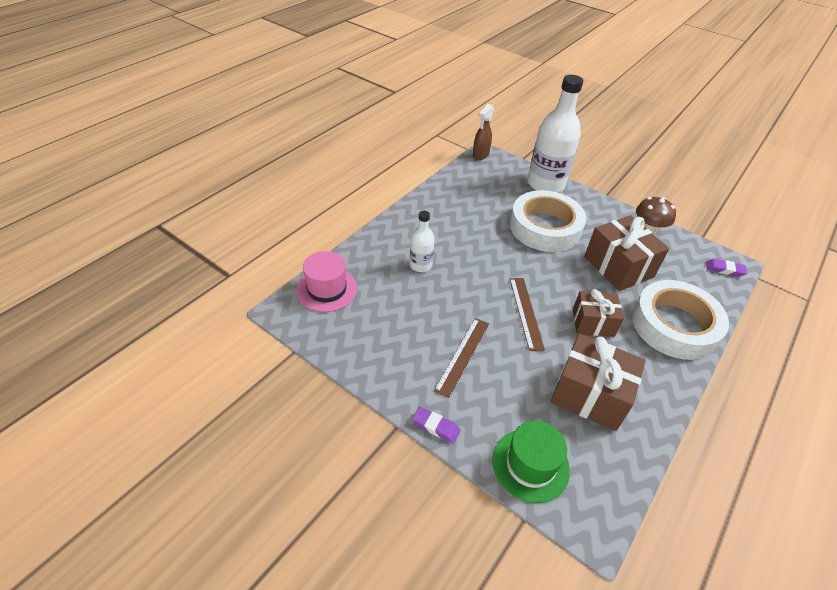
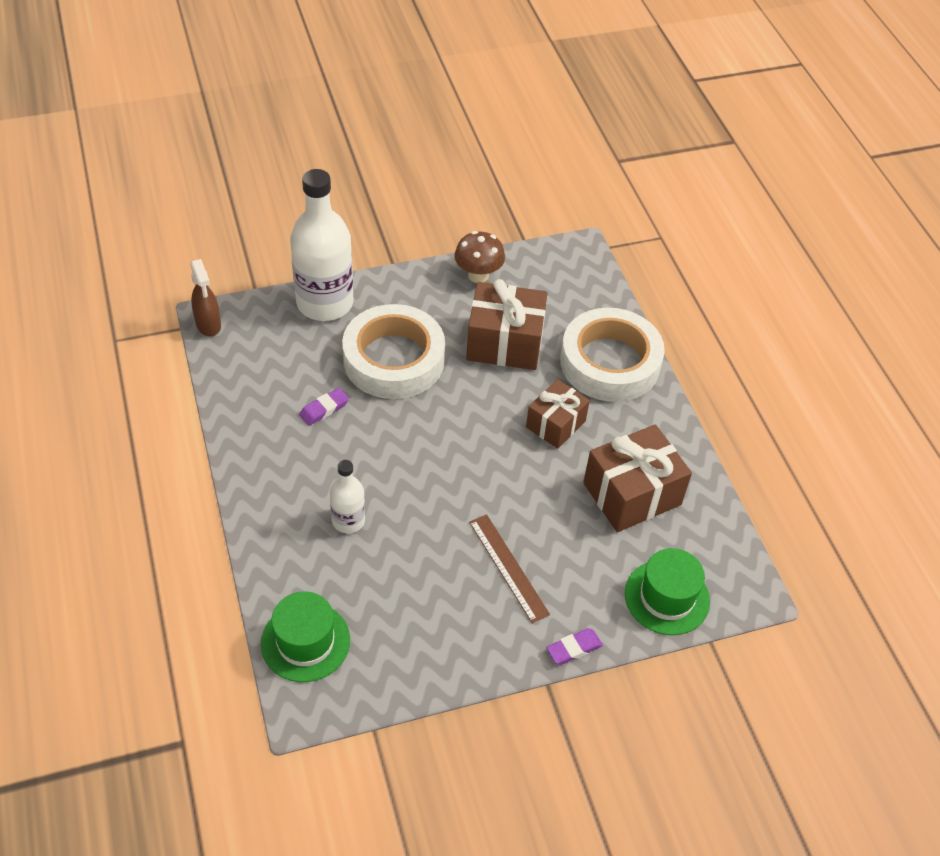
camera: 55 degrees left, 5 degrees up
pink hat [296,251,357,312] -> green hat [261,591,350,682]
brown ruler [510,278,545,351] -> none
purple eraser [706,259,747,277] -> purple eraser moved to [299,388,349,426]

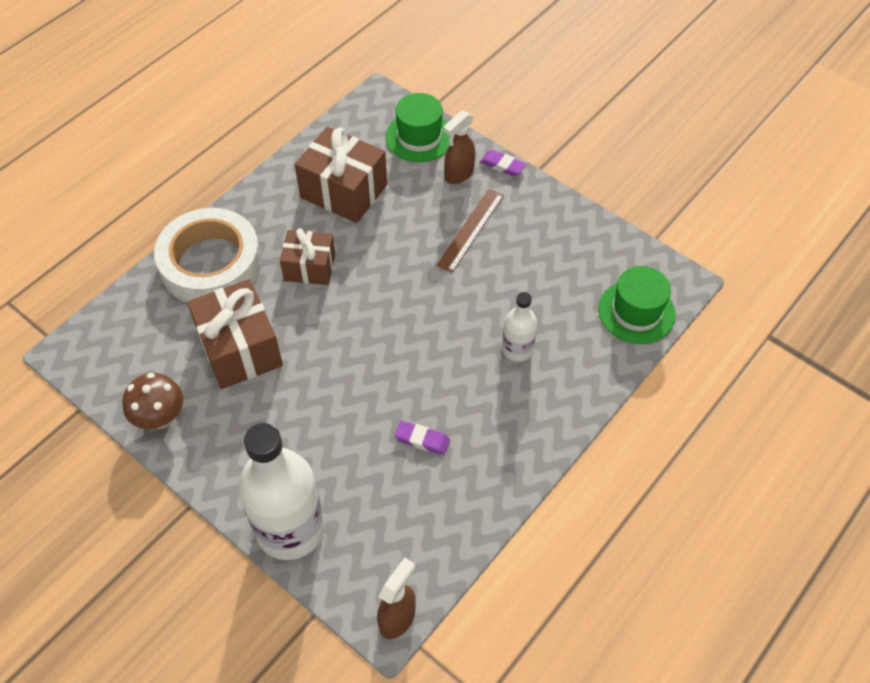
camera: 120 degrees left, 5 degrees up
white tape [342,304,445,399] -> none
none -> brown spray bottle [443,111,475,184]

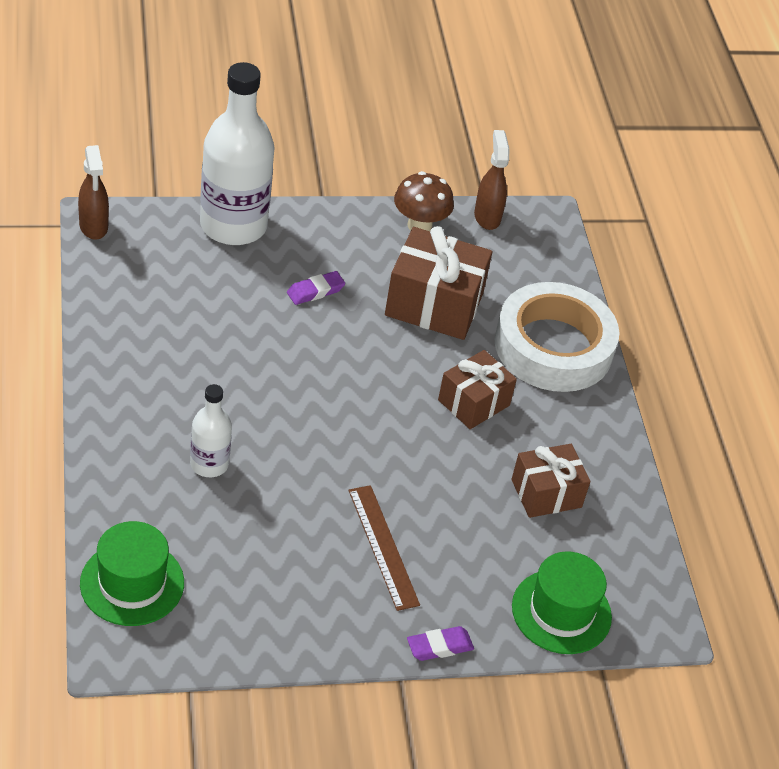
camera: 125 degrees right, 10 degrees down
brown gift [295,126,387,223] -> brown gift [511,444,590,518], size x0.64
purple eraser [395,421,450,455] -> purple eraser moved to [287,271,345,305]
brown spray bottle [443,111,475,184] -> brown spray bottle moved to [474,130,510,230]

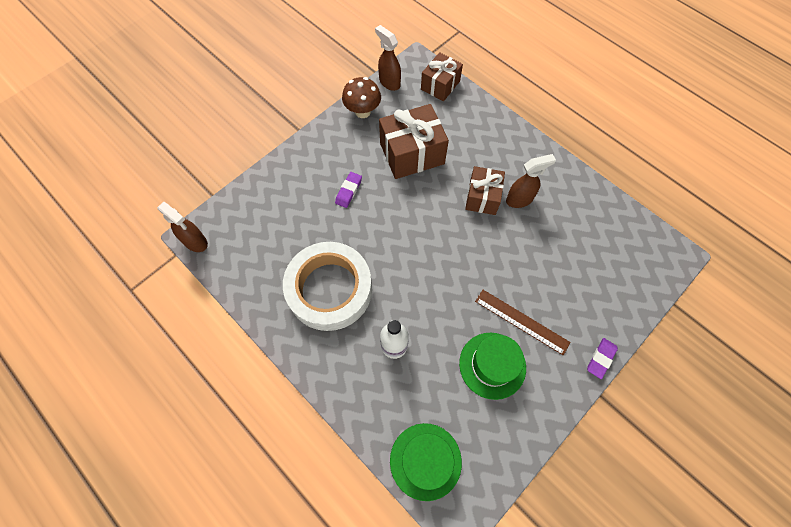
camera: 30 degrees left, 20 degrees up
white bottle [200,62,275,245] -> none
white tape [495,282,619,392] -> white tape moved to [283,242,372,331]
brown gift [511,444,590,518] -> brown gift moved to [421,52,463,101]
green hat [512,551,612,654] -> green hat moved to [459,333,526,400]
none -> brown spray bottle [506,154,556,208]

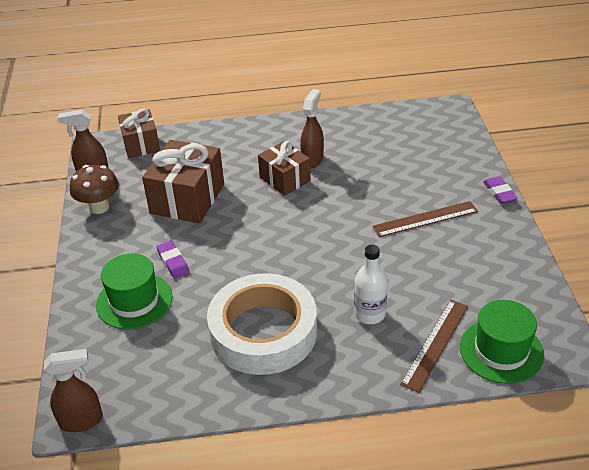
camera: 50 degrees left, 25 degrees down
green hat [459,333,526,400] -> green hat moved to [96,253,173,330]
none -> brown ruler [400,300,468,393]

